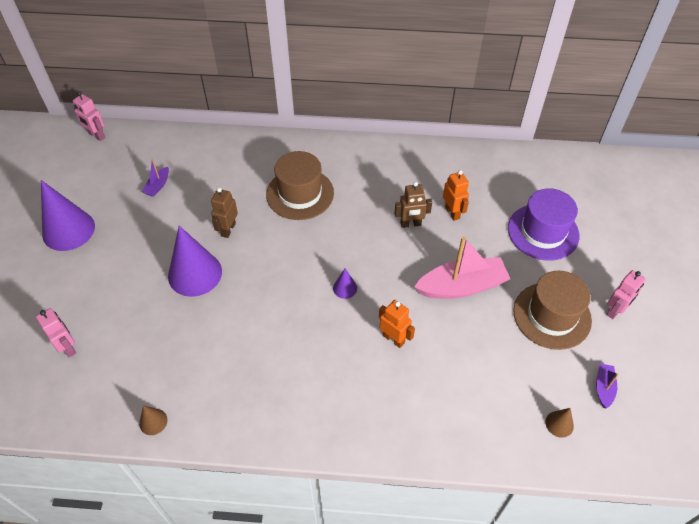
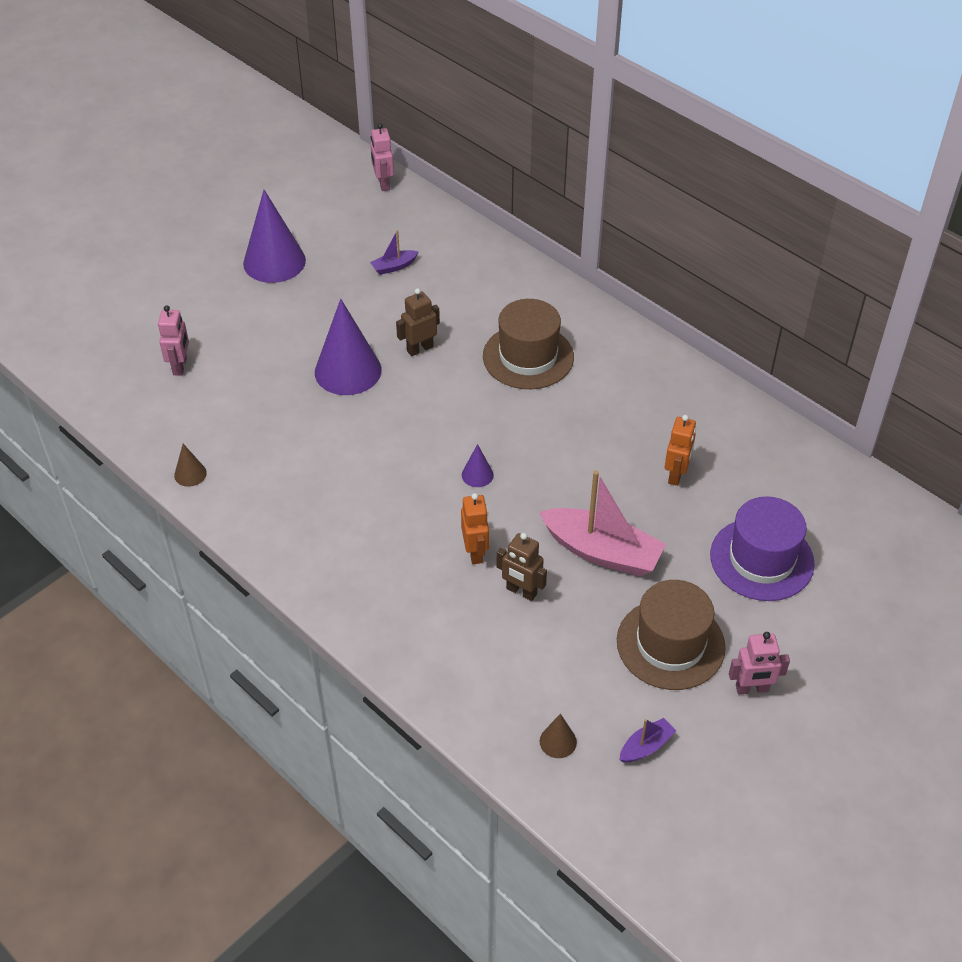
camera: 40 degrees right, 5 degrees down
brown robot [395,182,432,228] -> brown robot moved to [496,533,547,601]

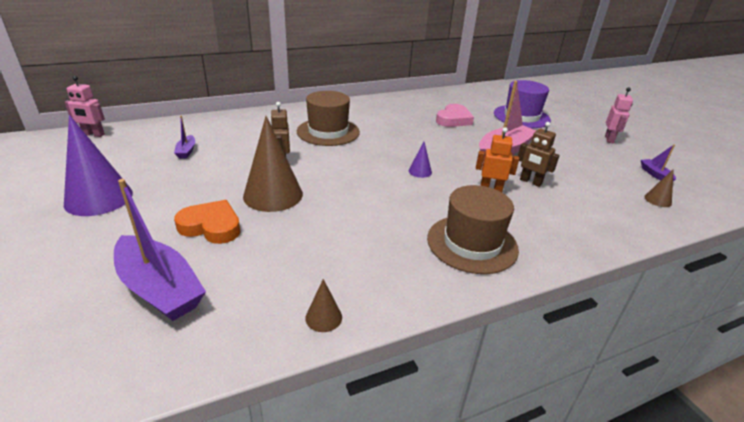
camera: 70 degrees left, 15 degrees down
pink robot [158,305,189,376] -> purple boat [114,179,206,321]
purple cone [315,299,382,395] -> brown cone [243,116,303,212]
brown robot [496,533,547,601] -> brown robot turned 75 degrees clockwise [518,122,559,187]
brown hat [617,580,726,690] -> brown hat moved to [427,185,519,274]
orange robot [665,415,696,486] -> pink heart [436,104,474,127]
none -> orange heart [174,200,240,244]

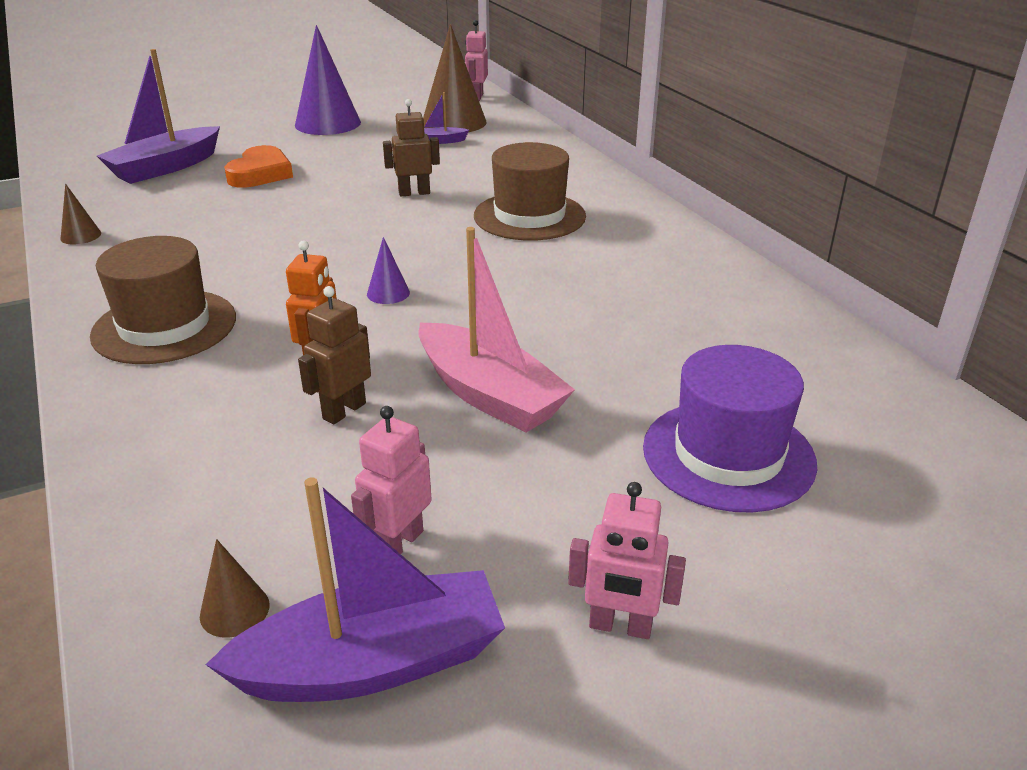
camera: 90 degrees right, 0 degrees up
brown cone [243,116,303,212] -> brown cone moved to [423,24,487,132]
pink heart [436,104,474,127] -> none
purple boat [641,144,676,181] -> purple boat [205,477,505,702], size x2.16
none -> pink robot [351,406,432,554]

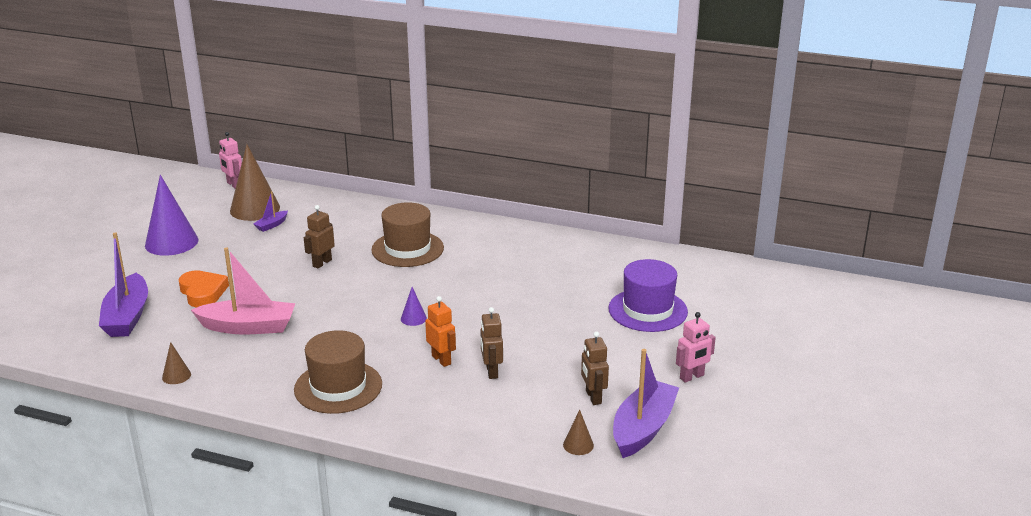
camera: 45 degrees left, 5 degrees down
pink robot [351,406,432,554] -> brown robot [581,331,609,405]
pink boat [419,227,575,432] -> pink boat moved to [191,247,295,334]

